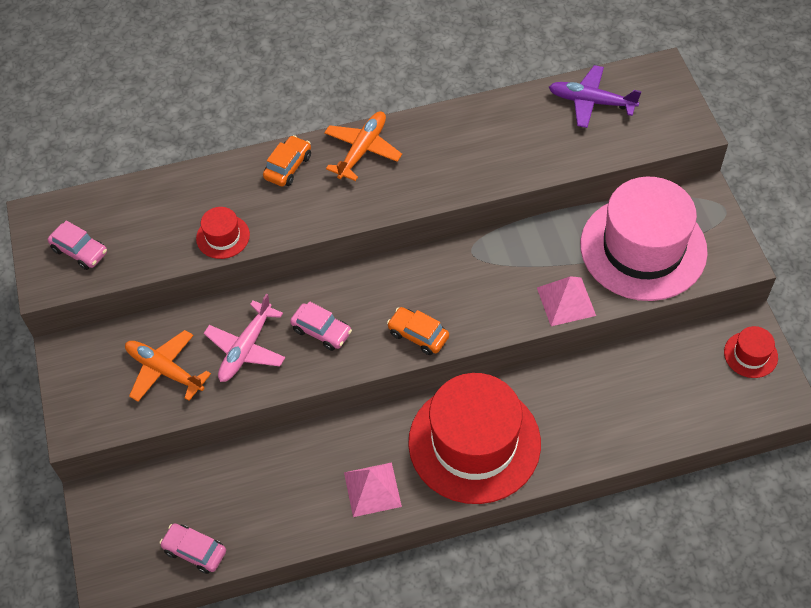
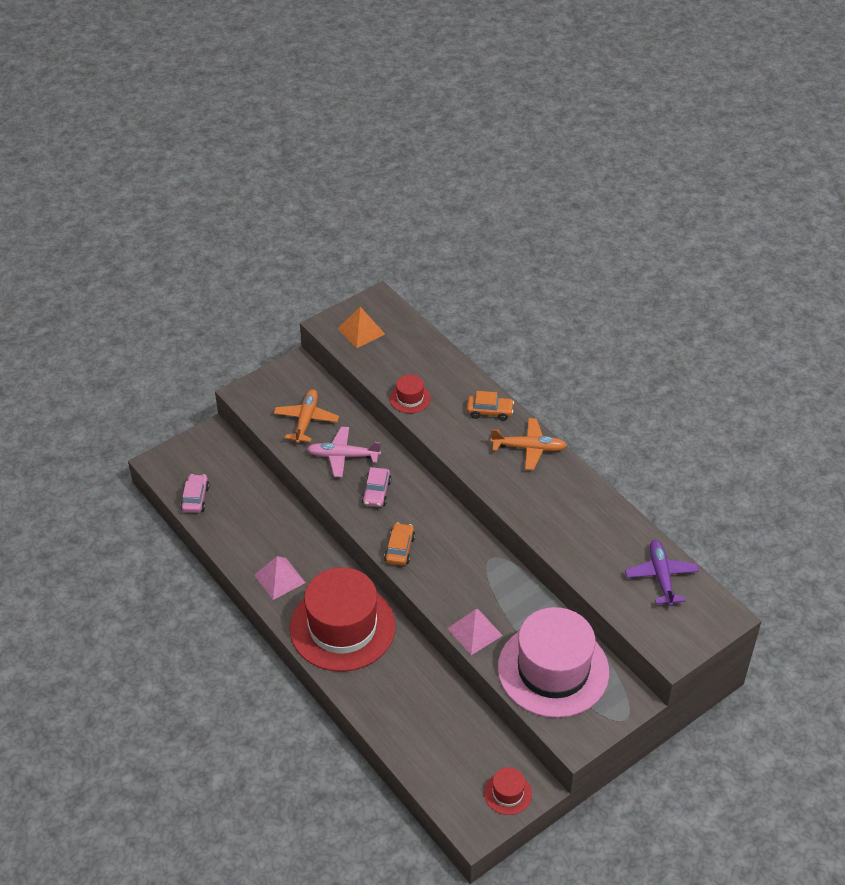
camera: 65 degrees right, 10 degrees down
pink car [48,221,107,270] -> orange pyramid [338,307,385,348]

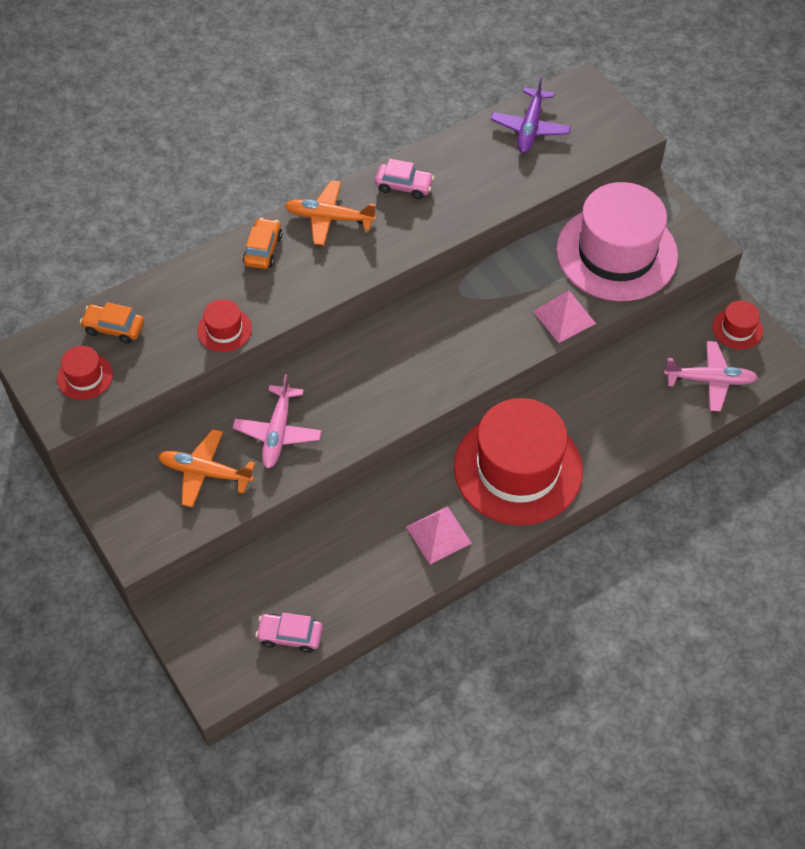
camera: 85 degrees left, 10 degrees up
orange pyramid [338,307,385,348] -> red hat [57,346,113,400]
pink car [362,467,392,507] -> pink car moved to [375,159,434,199]
orange car [384,523,415,565] -> orange car moved to [80,302,144,344]
orange plane [490,418,567,470] -> orange plane turned 90 degrees counterclockwise [285,180,376,246]
purple plane [625,540,699,606] -> purple plane turned 75 degrees counterclockwise [491,76,571,153]
none -> pink plane [664,341,758,412]

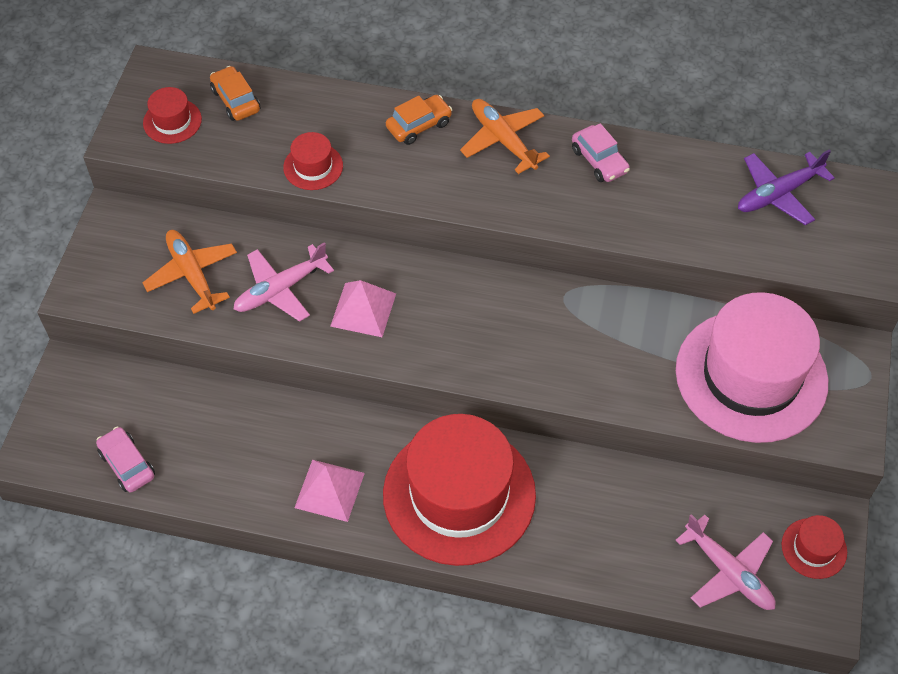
camera: 45 degrees right, 0 degrees up
pink pyramid [533,291,596,343] -> pink pyramid moved to [330,280,396,337]

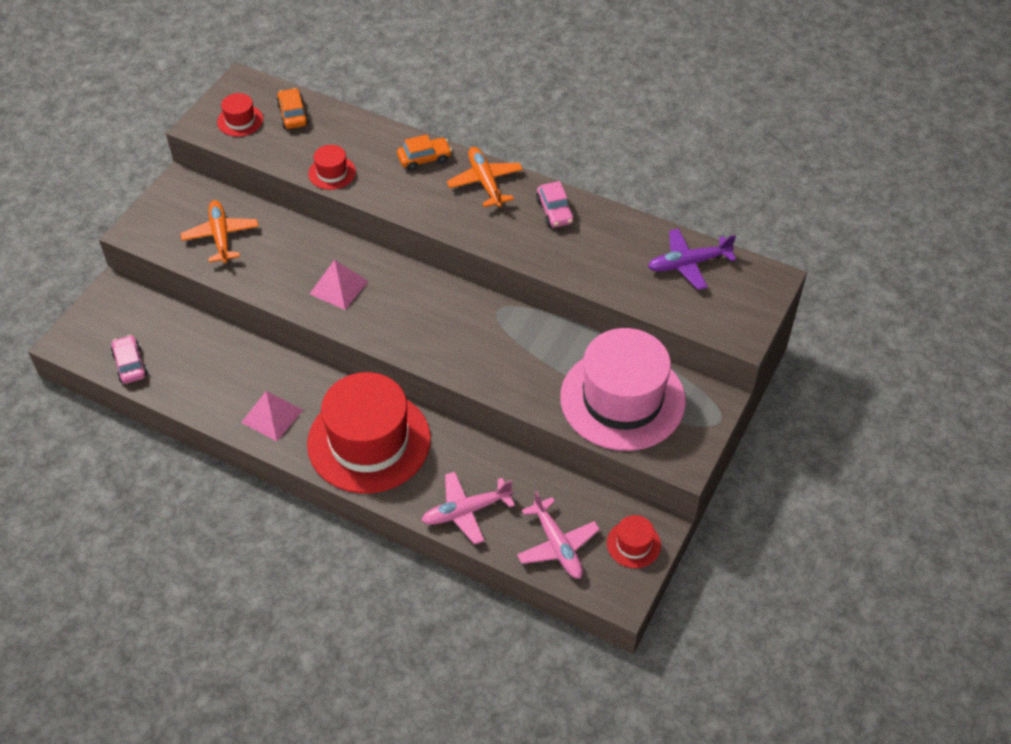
camera: 15 degrees right, 5 degrees down
pink plane [234,242,334,322] -> pink plane moved to [421,472,515,545]

